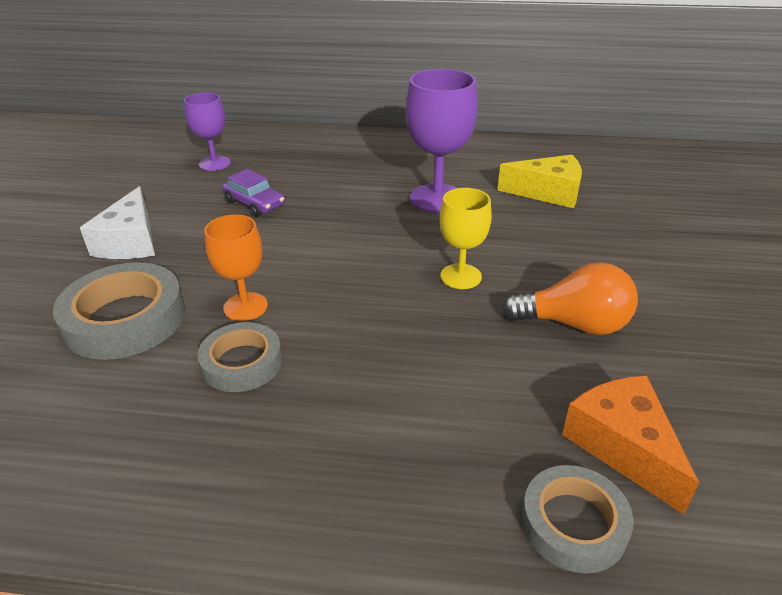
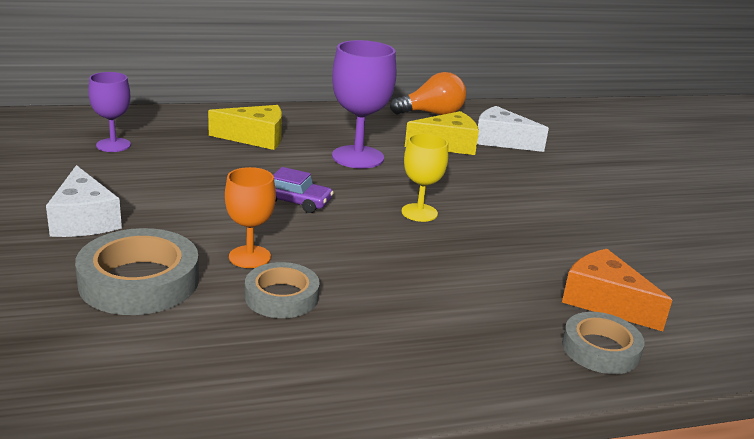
camera: 25 degrees left, 10 degrees down
purple car [222,169,285,216] -> purple car moved to [273,167,334,213]
orange light bulb [503,262,638,335] -> orange light bulb moved to [390,72,466,115]
none -> yellow cheese [208,105,282,150]
none -> white cheese [477,106,549,152]

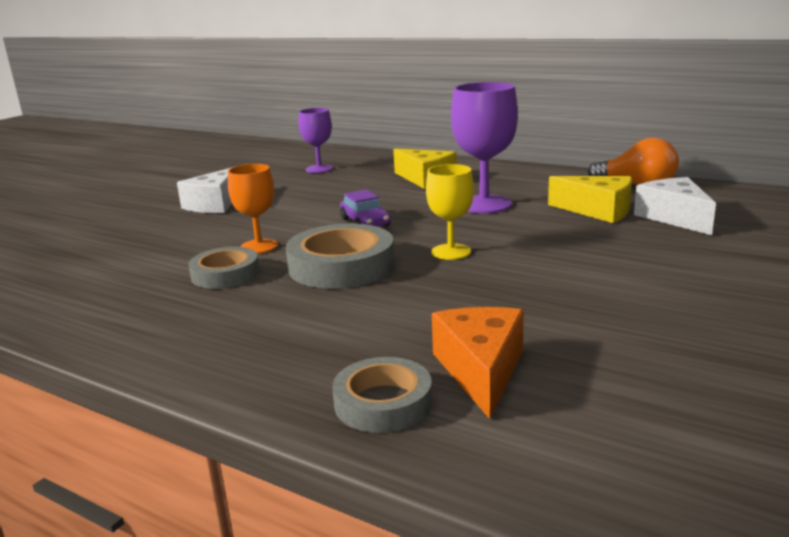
camera: 50 degrees right, 5 degrees down
grey tape [75,228,199,315] -> grey tape moved to [286,224,395,288]

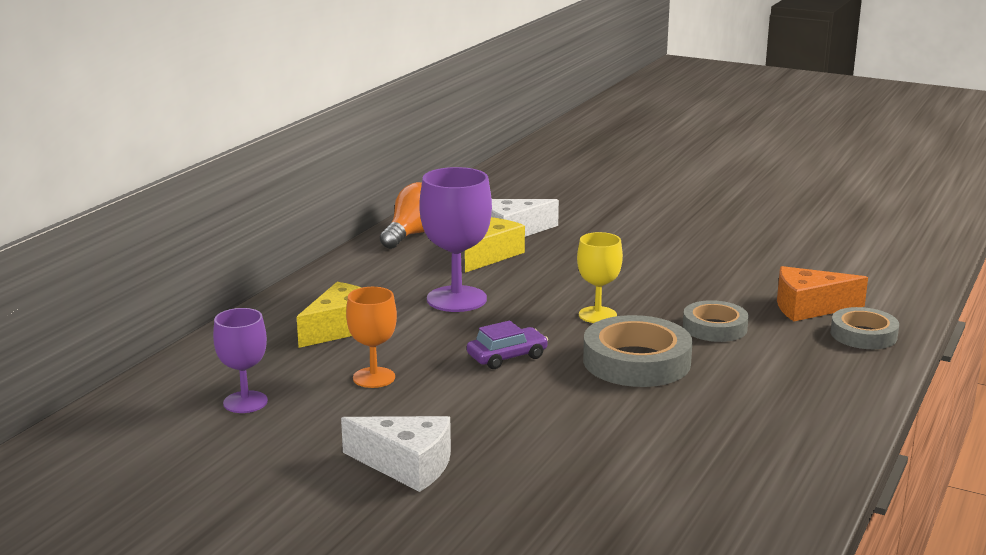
camera: 95 degrees left, 0 degrees up
grey tape [188,247,260,289] -> grey tape moved to [683,300,749,342]
orange goblet [228,164,278,254] -> orange goblet moved to [346,287,397,388]

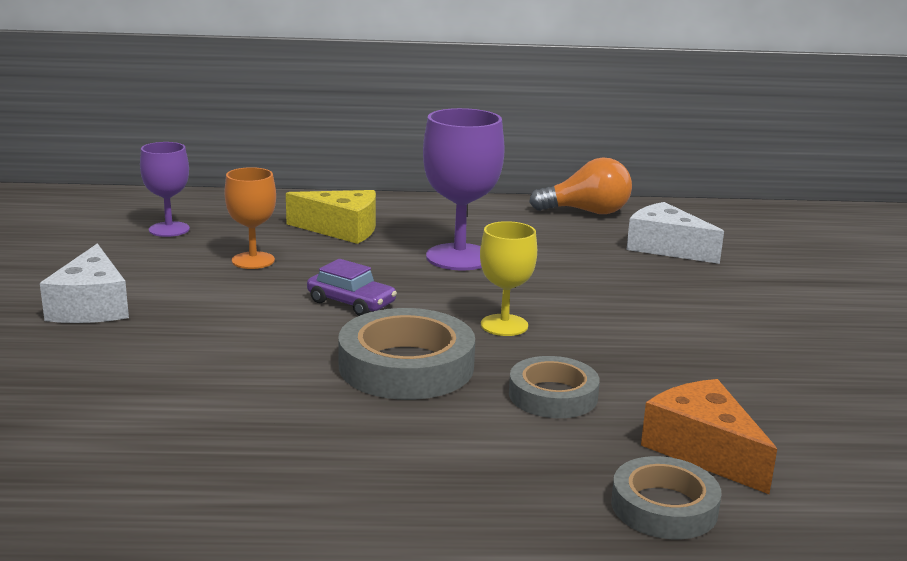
camera: 60 degrees right, 0 degrees up
yellow cheese [465,217,525,273] -> none

